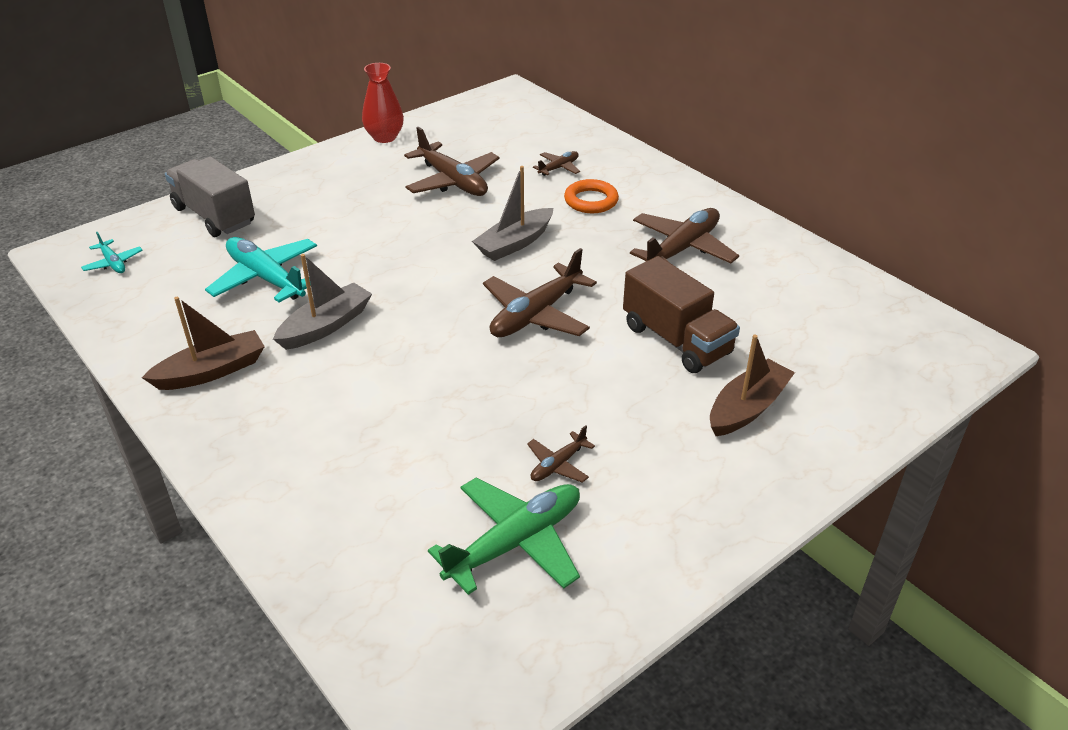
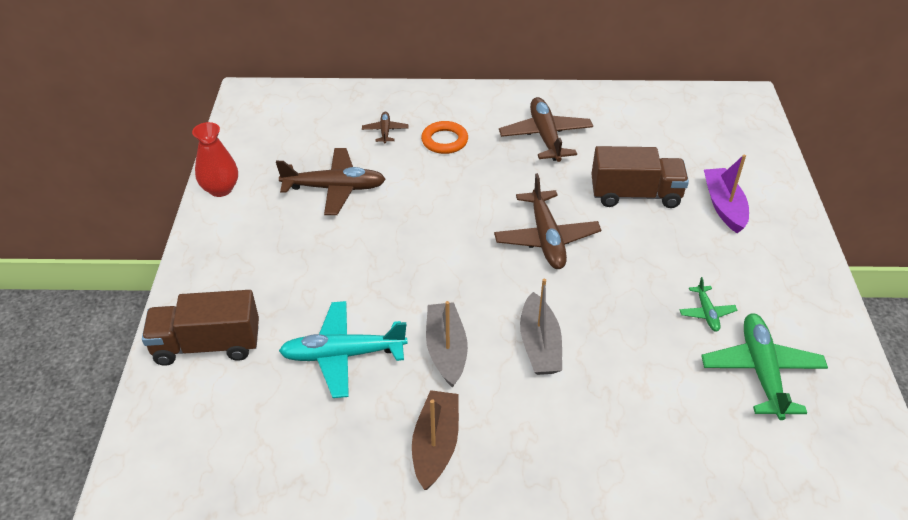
camera: 50 degrees left, 5 degrees up
turquoise plane [81,232,143,273] -> none
grey truck [165,157,255,237] -> brown truck [142,290,259,366]
grey boat [472,166,553,261] -> grey boat moved to [520,279,562,375]
brown plane [527,425,595,483] -> green plane [679,277,737,332]
brown boat [710,335,795,436] -> purple boat [704,154,749,233]

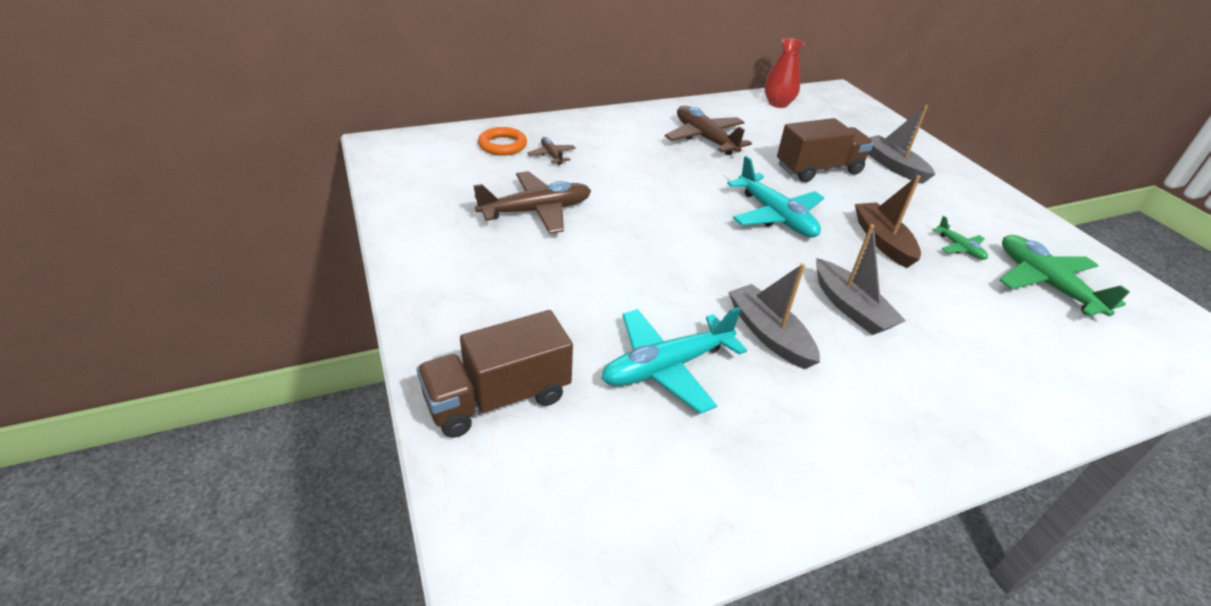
camera: 25 degrees left, 5 degrees down
red vase [192,122,238,197] -> red vase moved to [765,38,804,108]
brown boat [412,390,459,490] -> brown boat moved to [855,175,921,268]
orange ring [421,121,468,154] -> orange ring moved to [478,127,527,156]
brown plane [494,173,601,269] -> turquoise plane [727,156,824,237]
purple boat [704,154,749,233] -> grey boat [868,105,935,184]

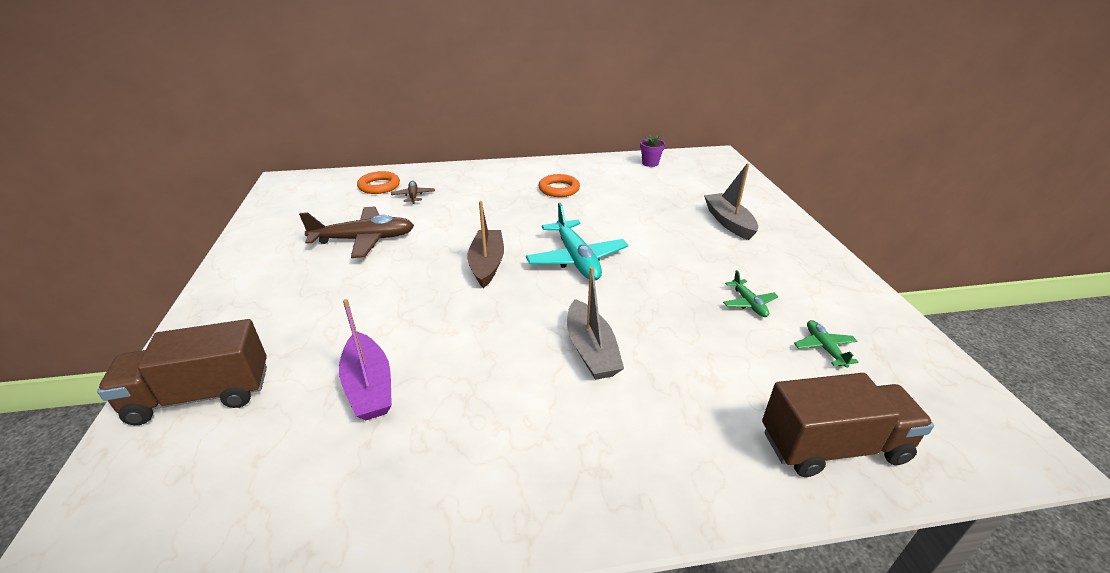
camera: 15 degrees right, 5 degrees down
turquoise plane [601,307,747,414] -> purple boat [339,299,392,420]
brown plane [665,106,752,155] -> orange ring [539,174,580,197]
grey boat [728,263,820,369] -> none
red vase [765,38,804,108] -> purple flower pot [640,134,665,167]
brown truck [777,118,873,182] -> brown truck moved to [762,373,934,477]
brown boat [855,175,921,268] -> brown boat moved to [467,201,504,288]
green plane [999,235,1130,317] -> green plane [794,320,859,368], size x0.50

